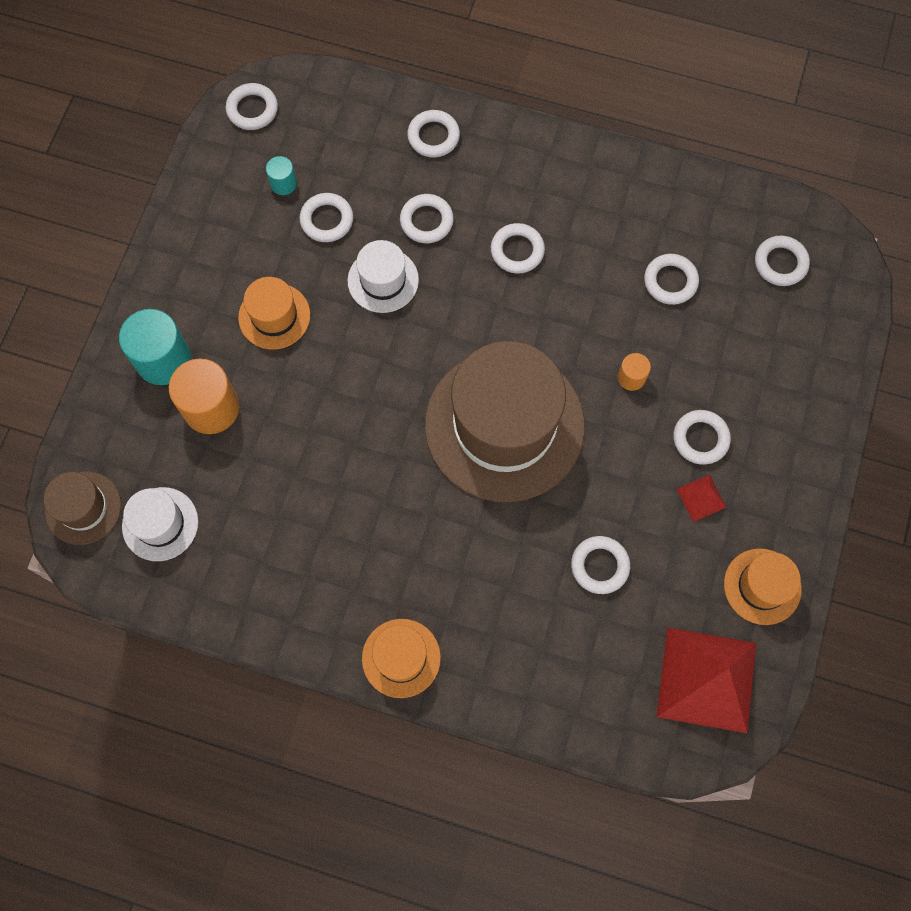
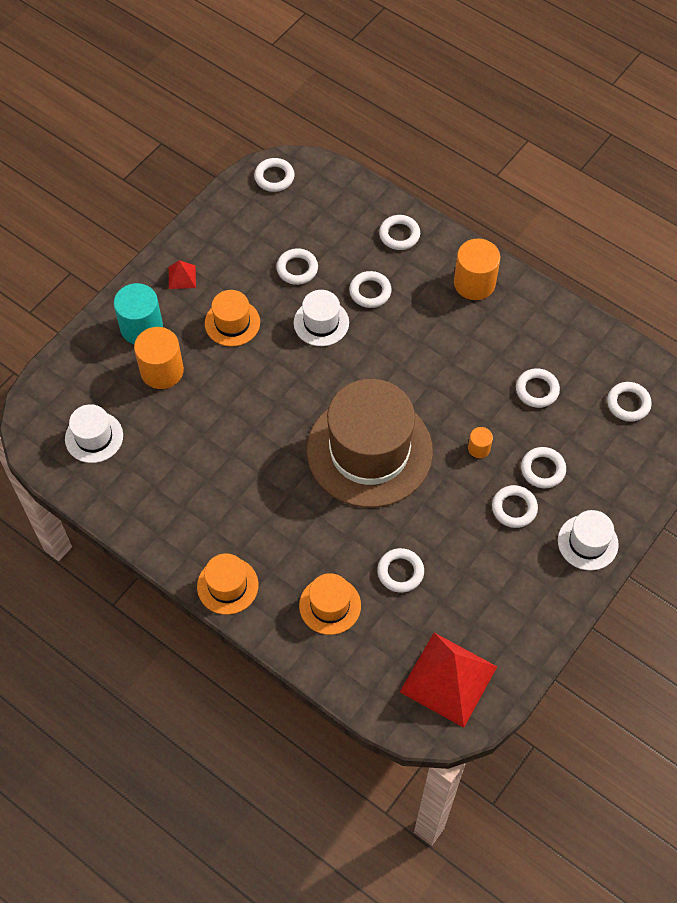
camera: 20 degrees right, 10 degrees down
brown hat [44,471,121,545] -> none
turquoise cylinder [266,156,297,195] -> none
white ring [491,223,545,274] -> white ring moved to [521,447,566,488]
red pyramid [677,475,727,522] -> red pyramid moved to [169,260,196,289]
orange hat [724,548,802,625] -> orange hat moved to [299,573,361,635]
none -> orange cylinder [454,239,500,300]
none -> white hat [558,510,619,571]

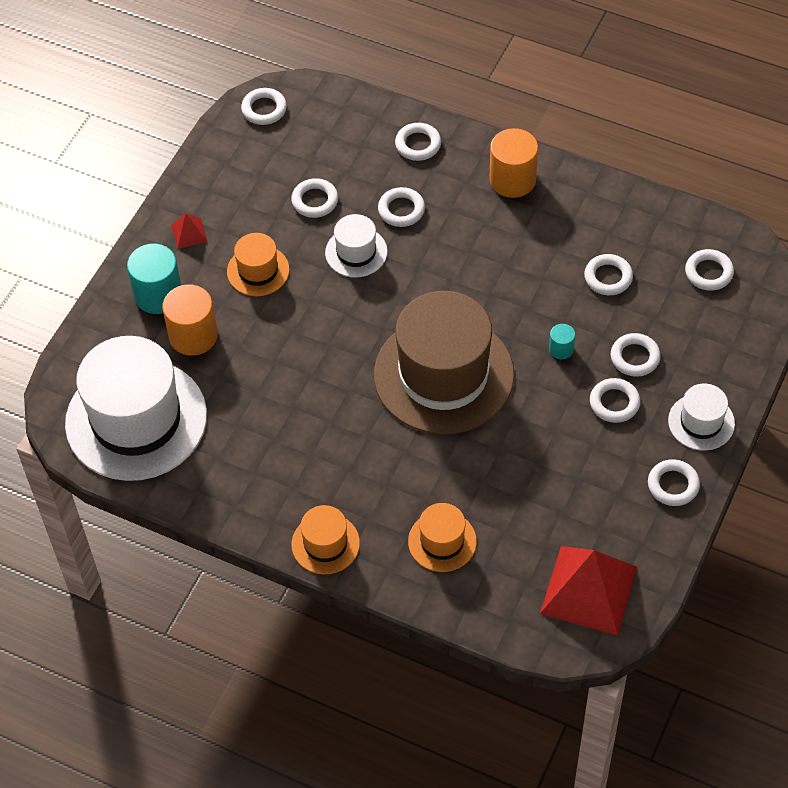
camera: 10 degrees left, 5 degrees down
white hat [65,404,123,463] -> white hat [65,336,207,481], size x2.16
white ring [377,548,424,593] -> white ring moved to [648,459,700,506]
orange cylinder [468,427,493,458] -> turquoise cylinder [549,324,575,359]

